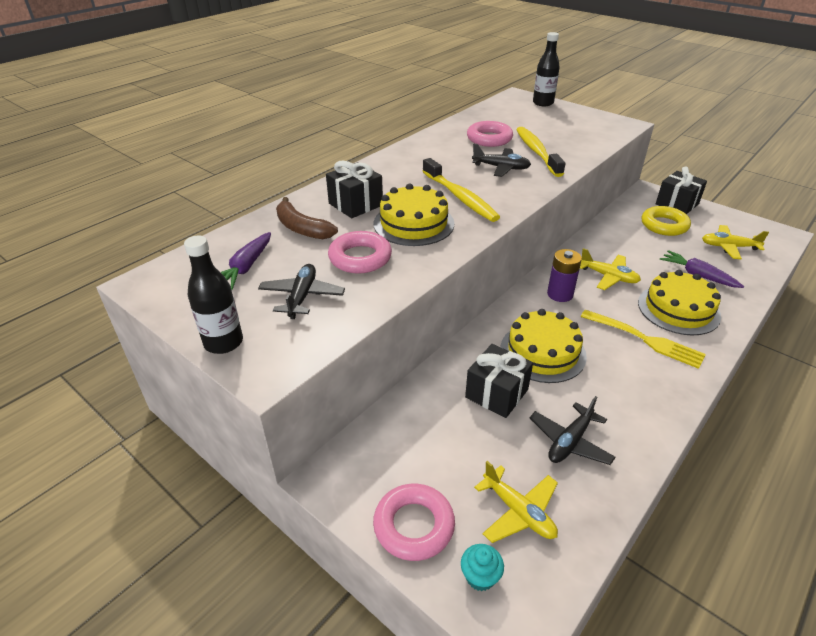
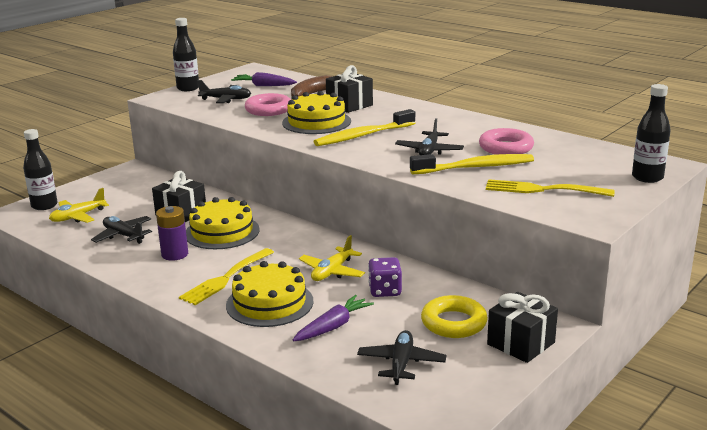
camera: 90 degrees right, 15 degrees down
pink ring [373,484,455,561] -> none
turquoise cupcake [461,544,504,591] -> black bottle [23,129,58,210]
purple battery [547,249,582,302] -> purple battery moved to [156,206,188,261]
yellow plane [702,225,769,260] -> black plane [357,330,446,385]
none -> purple dice [368,257,402,297]
none -> yellow fork [486,179,615,197]

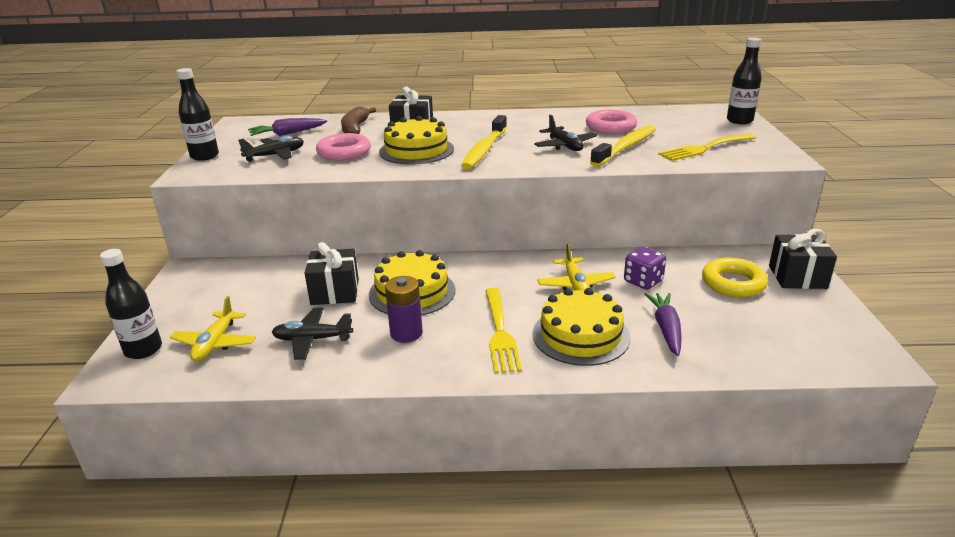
camera: 40 degrees left, 5 degrees up
black plane [357,330,446,385] -> none

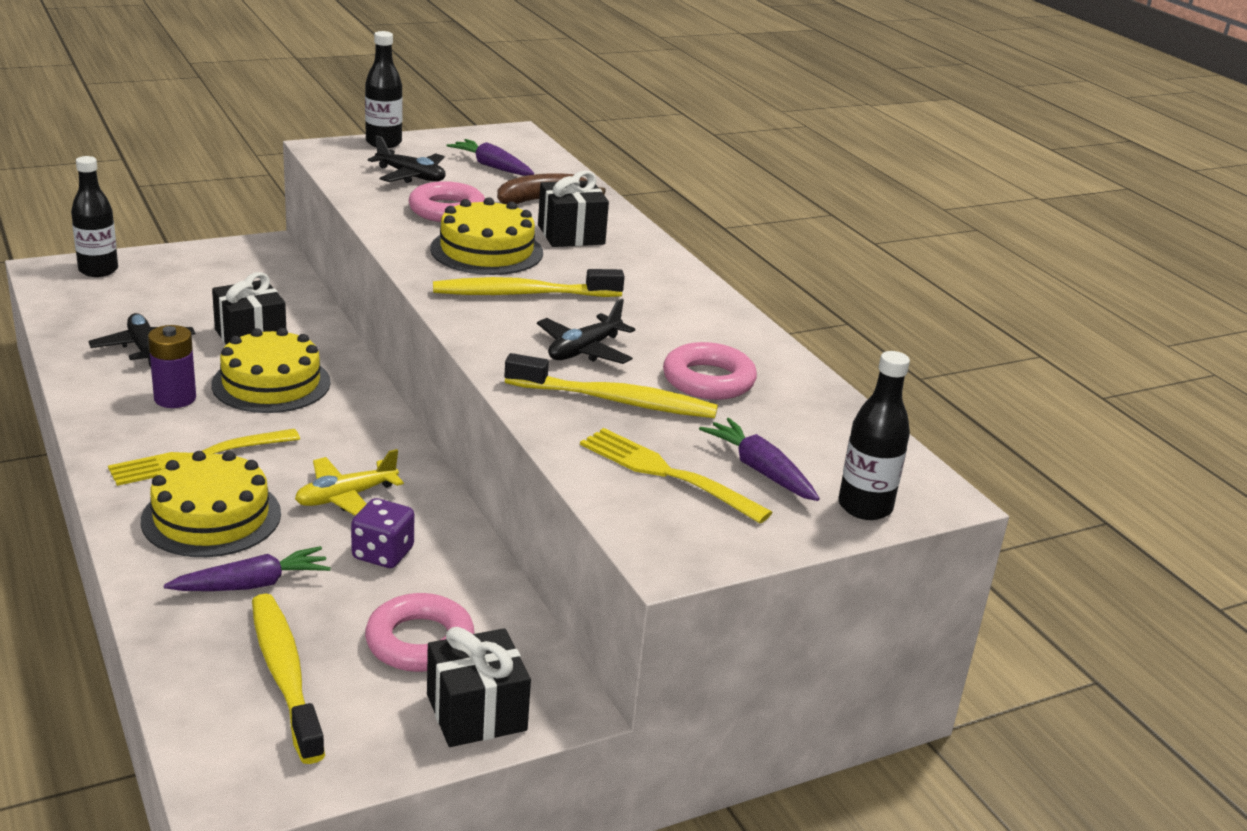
camera: 60 degrees right, 0 degrees up
yellow plane [170,296,256,361] -> none
yellow ring [702,257,768,297] -> pink ring [365,593,474,672]
none -> yellow toothbrush [252,594,325,764]
none -> purple carrot [699,418,820,501]

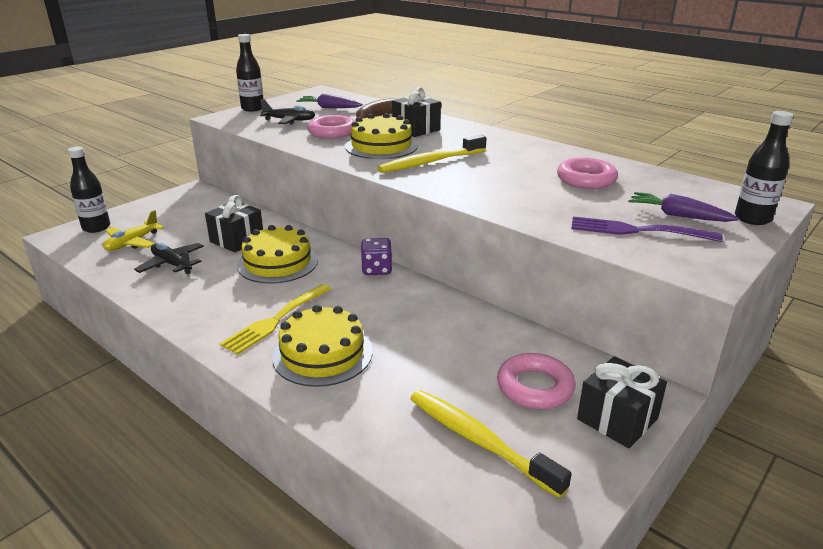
camera: 20 degrees left, 0 degrees up
purple battery [148,325,196,408] -> none
purple carrot [164,546,331,591] -> none
yellow plane [295,449,404,516] -> yellow plane moved to [103,210,165,251]
purple dice [351,498,414,568] -> purple dice moved to [361,238,392,275]
yellow toothbrush [505,353,718,418] -> none
black plane [537,299,635,364] -> none
yellow fork [580,428,773,523] -> purple fork [571,216,723,242]

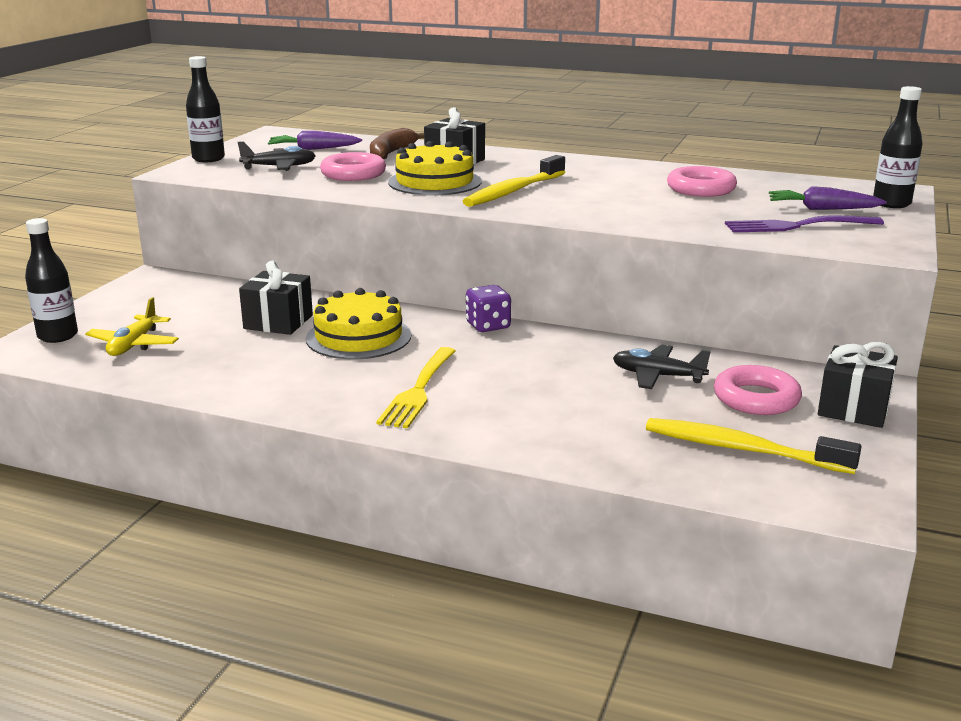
camera: 20 degrees left, 5 degrees down
black plane [134,243,204,274] -> black plane moved to [613,344,711,389]
yellow cake [272,305,372,387] -> none

